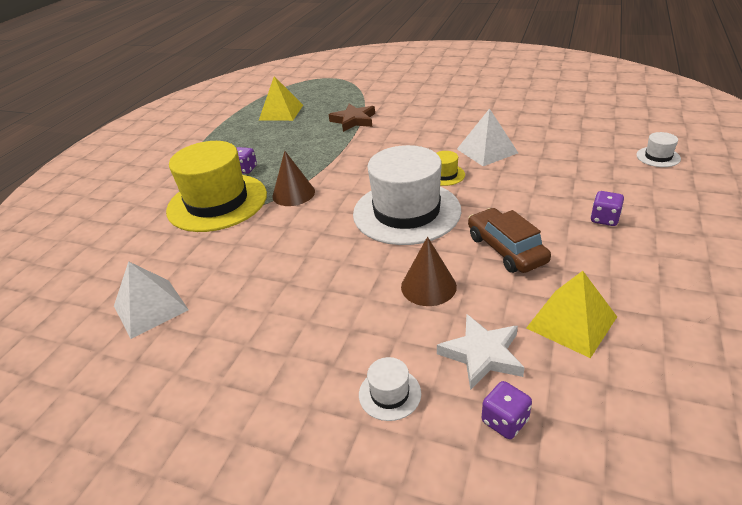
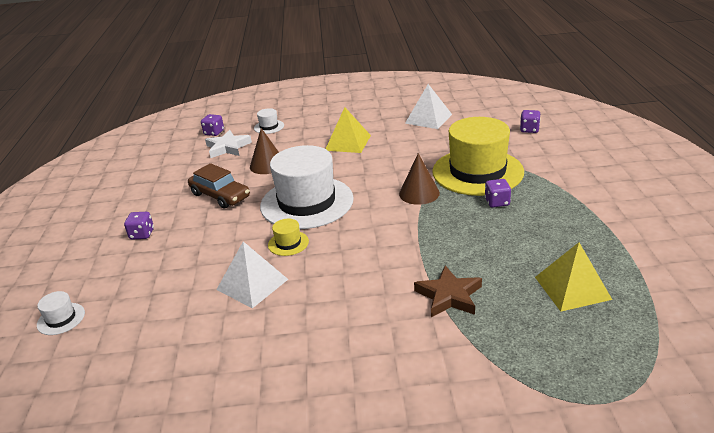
camera: 155 degrees right, 5 degrees down
yellow pyramid [526,271,617,358] -> yellow pyramid moved to [326,107,371,153]
none -> purple dice [520,110,540,133]

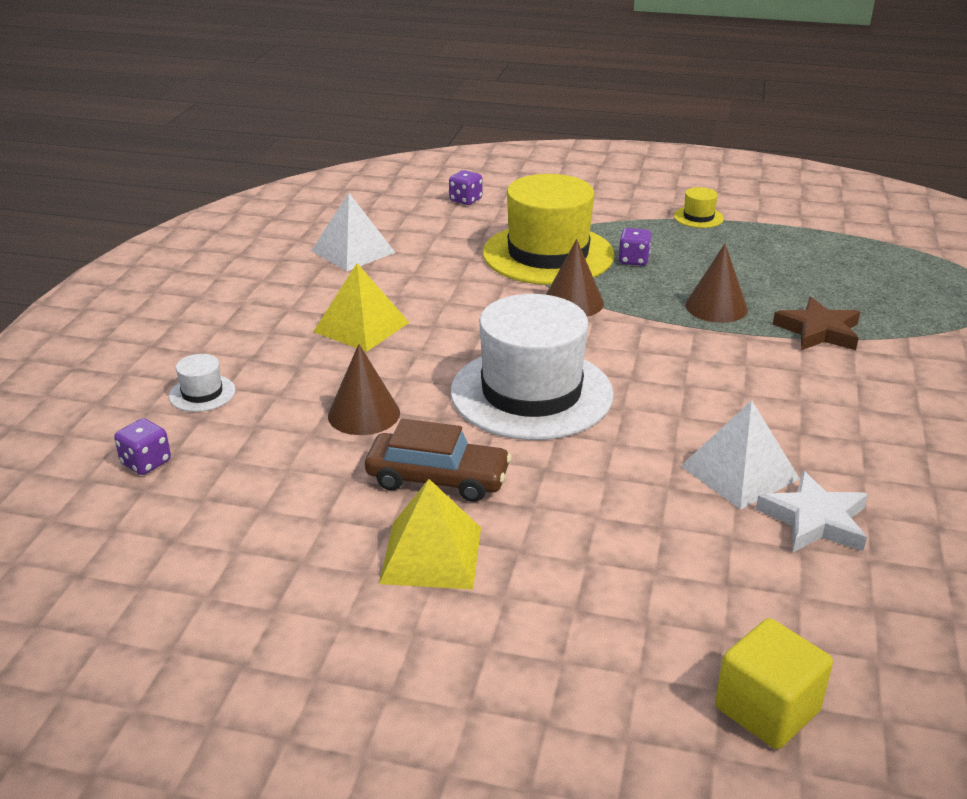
camera: 75 degrees left, 0 degrees up
white hat [37,291,85,335] -> yellow cube [715,618,833,749]
purple dice [124,212,154,239] -> none
brown car [188,163,250,209] -> brown car turned 45 degrees clockwise [365,418,511,502]
white star [205,130,252,158] -> white star moved to [756,471,868,552]
yellow hat [268,219,309,256] -> yellow hat moved to [674,187,724,228]
yellow pyramid [535,242,612,311] -> yellow pyramid moved to [379,479,481,590]
none -> brown cone [685,244,748,323]

